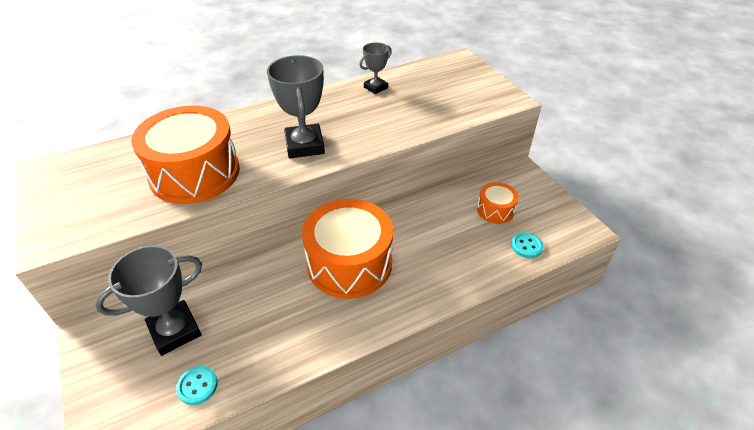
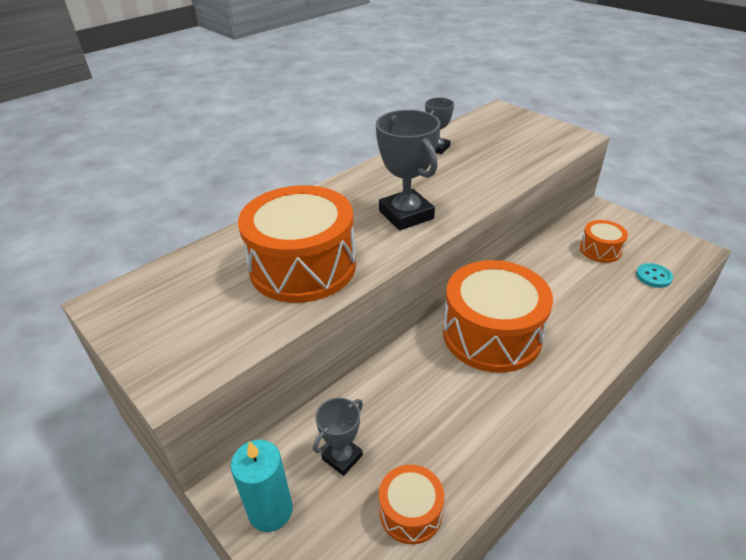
camera: 15 degrees left, 5 degrees down
grey trophy [95,245,202,356] -> grey trophy [313,397,363,476], size x0.57
turquoise button [176,366,218,405] -> orange drum [379,465,444,544]
none -> turquoise candle [231,440,293,532]

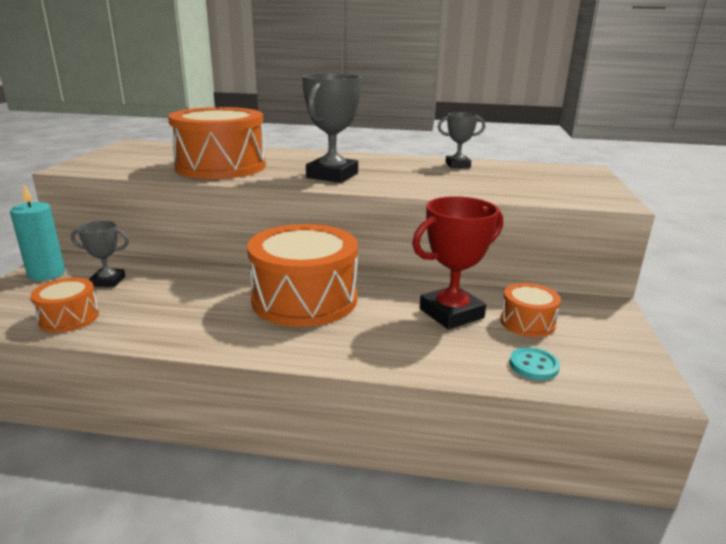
camera: 50 degrees right, 15 degrees down
none -> red trophy [412,196,503,329]

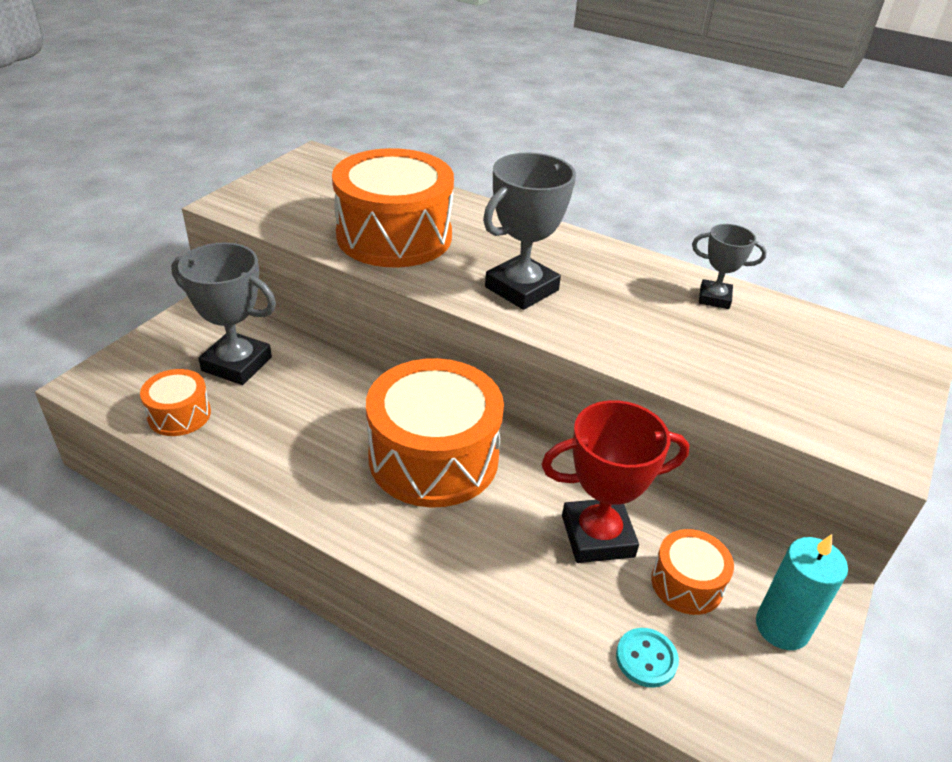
camera: 20 degrees right, 15 degrees up
turquoise candle [10,184,65,281] -> turquoise candle moved to [756,534,848,650]
grey trophy [71,220,129,287] -> grey trophy [171,243,276,385], size x1.75

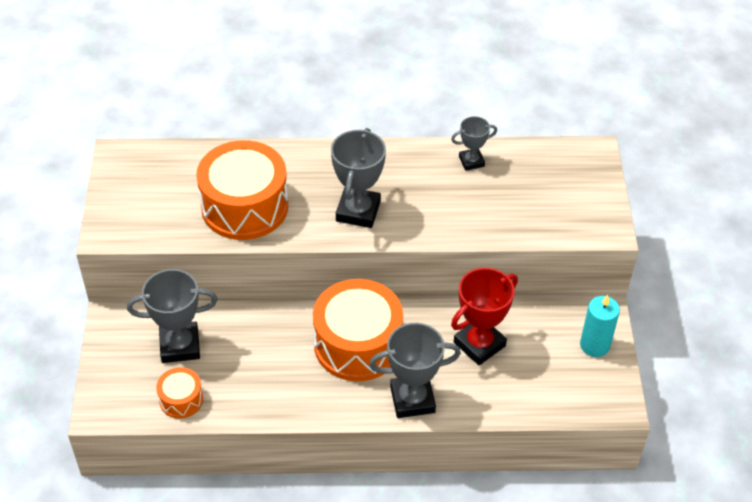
camera: 30 degrees left, 10 degrees up
turquoise button [616,628,679,688] -> none
orange drum [651,529,734,615] -> none
none -> grey trophy [369,323,461,418]

